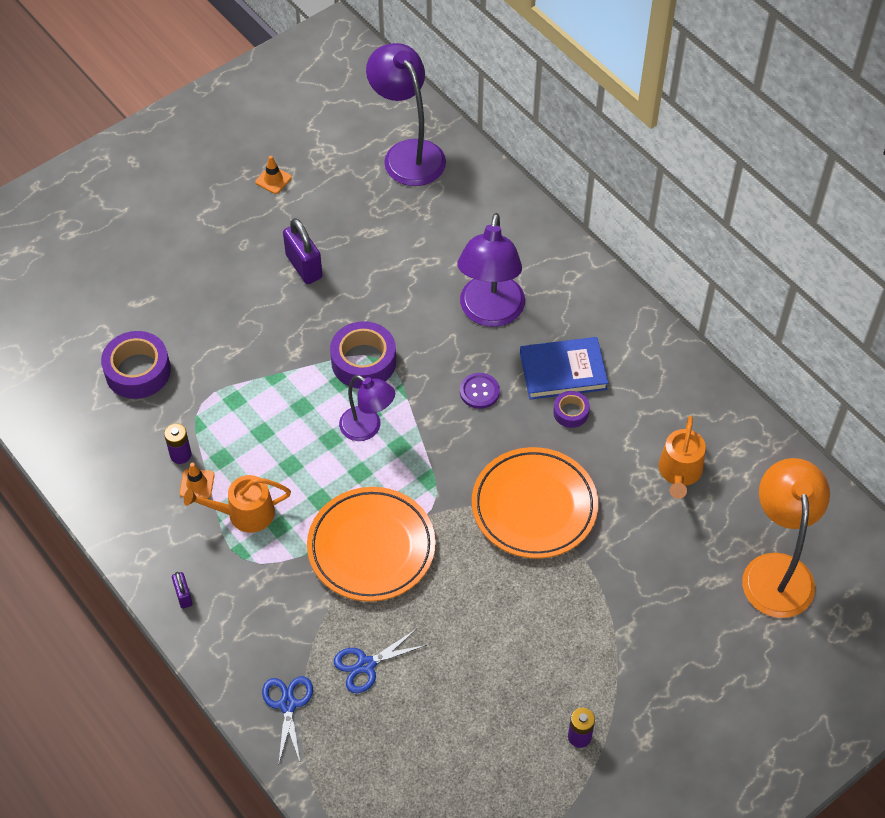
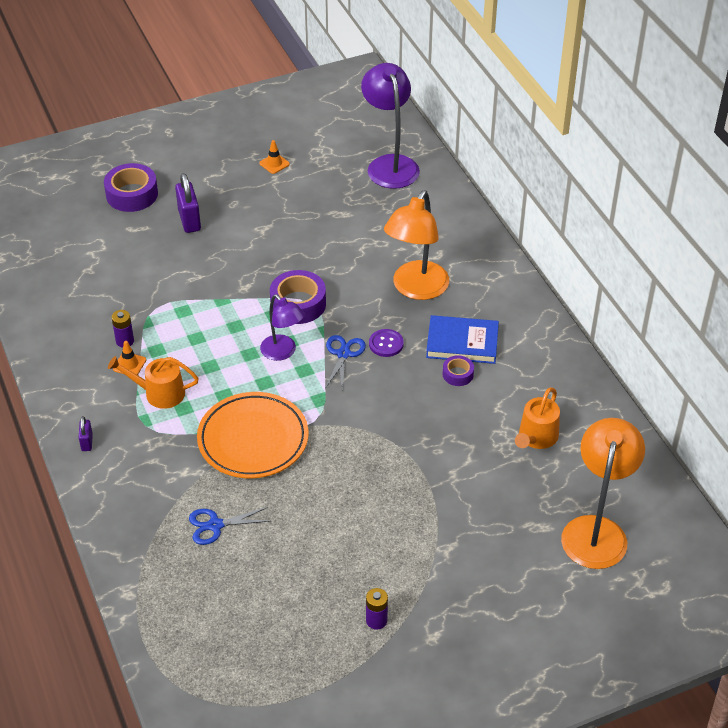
camera: 15 degrees right, 10 degrees down
purple tape [101,331,171,399] -> purple tape moved to [104,163,158,212]
blue scissors [262,676,313,766] -> blue scissors moved to [326,335,366,389]
purple padlock [283,218,323,284] -> purple padlock moved to [175,173,201,233]
purple lamp [457,213,525,327] -> orange lamp [384,190,449,300]
orange plate [472,447,598,559] -> none

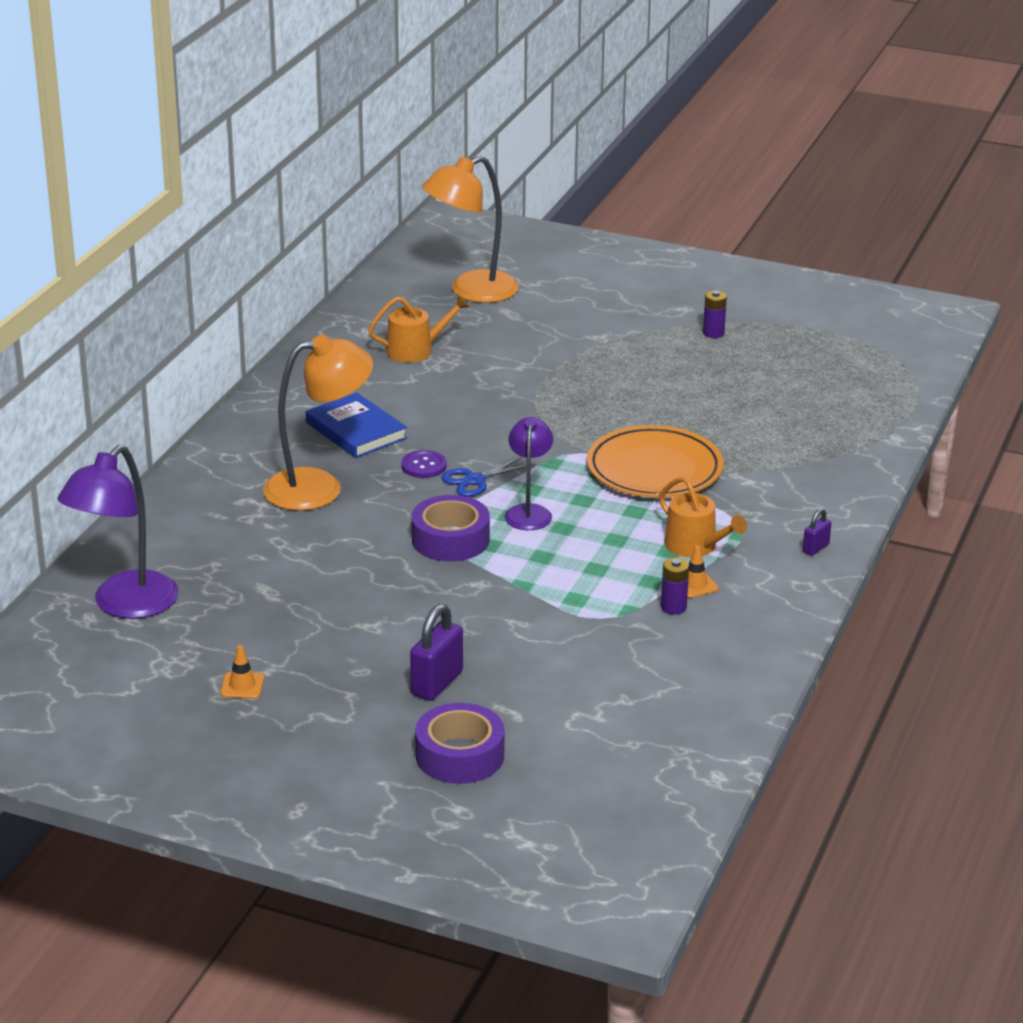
camera: 135 degrees left, 15 degrees down
blue scissors [189,507,270,545] -> none
purple tape [443,355,474,386] -> none

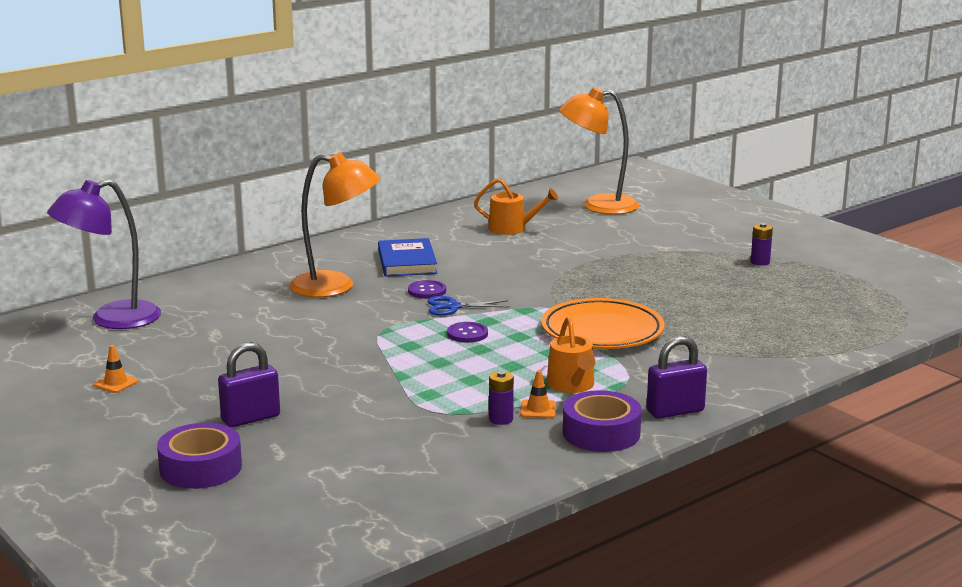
camera: 30 degrees right, 10 degrees down
purple tape [412,495,490,561] -> purple tape moved to [563,390,641,452]
purple lamp [505,417,553,530] -> purple button [447,322,488,343]
purple padlock [803,508,831,556] -> purple padlock [647,336,707,418], size x1.86

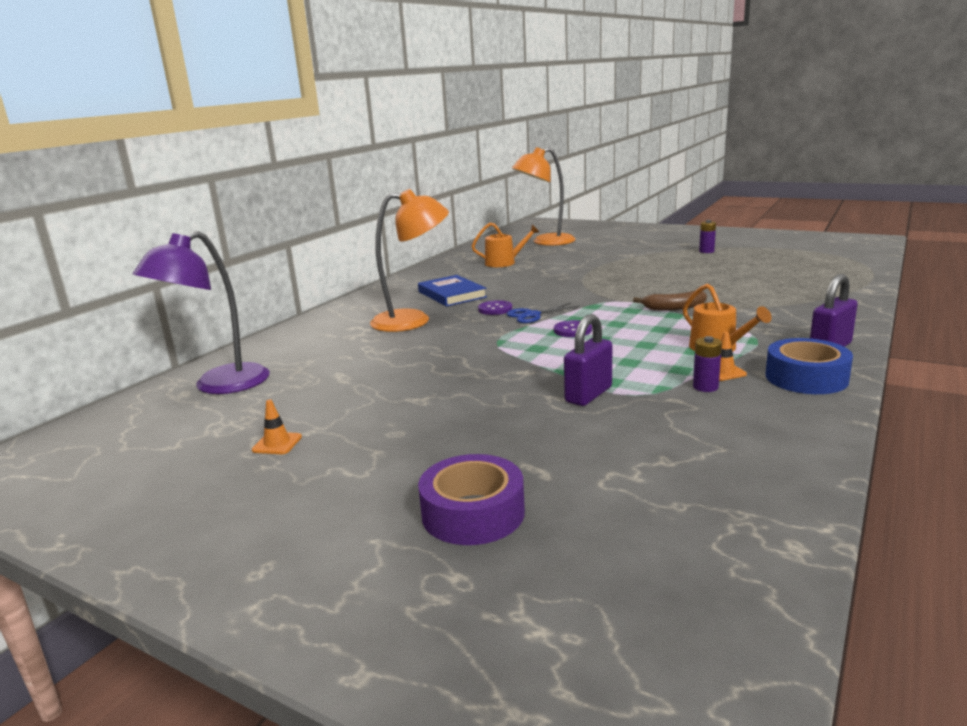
camera: 20 degrees left, 0 degrees up
purple padlock [218,342,280,427] -> purple padlock moved to [564,314,612,406]
orange plate [541,298,665,349] -> brown banana [633,290,707,311]
purple tape [563,390,641,452] -> blue tape [765,338,853,394]

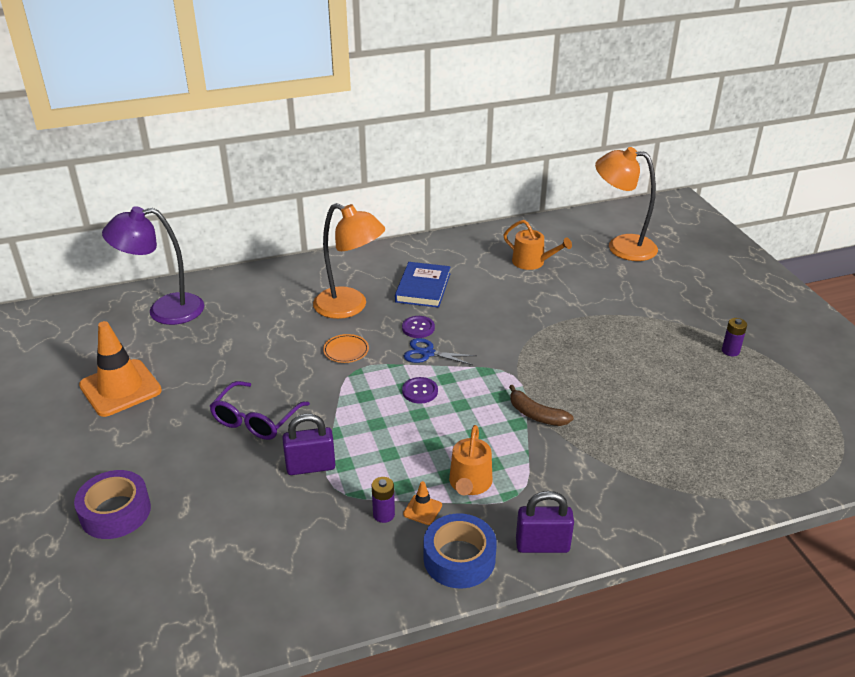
camera: 40 degrees right, 15 degrees up
orange traffic cone [252,399,302,454] -> orange traffic cone [79,321,162,417], size x2.40
none -> purple glasses [210,381,310,440]
none -> orange plate [323,334,369,363]

